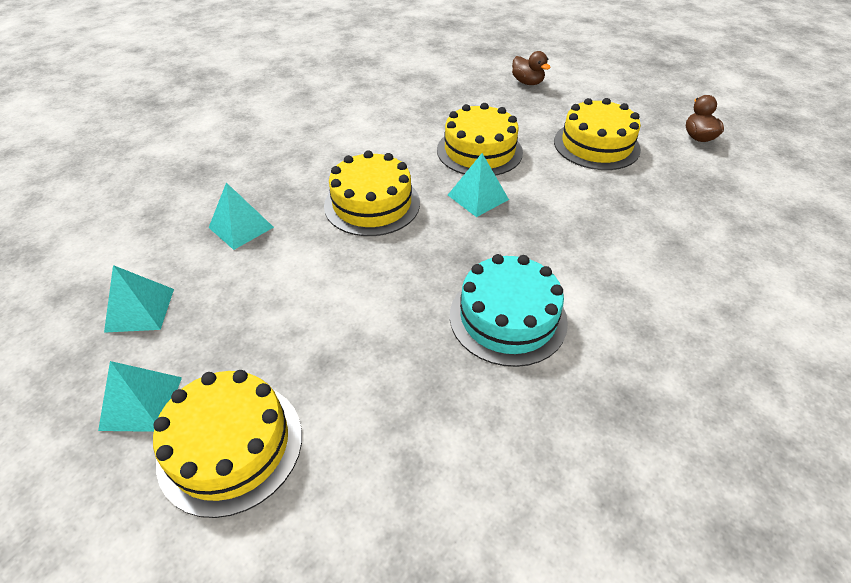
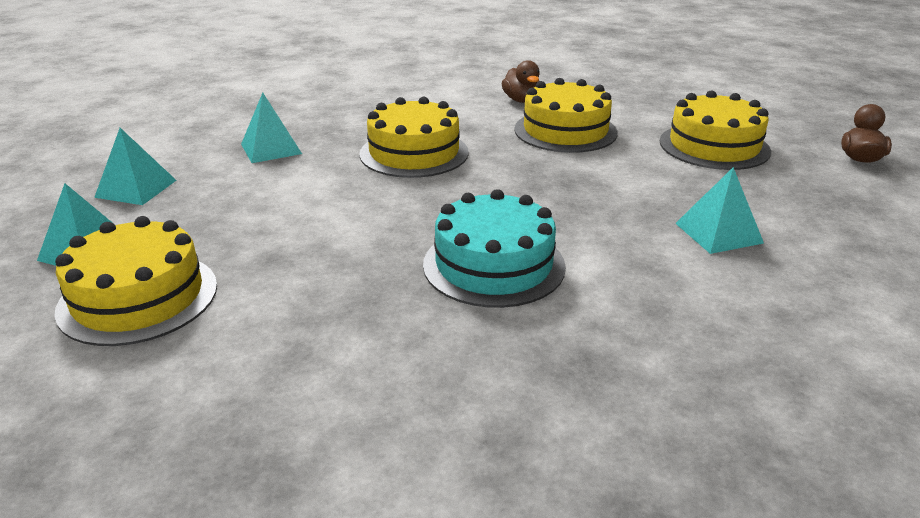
camera: 20 degrees right, 15 degrees down
turquoise pyramid [448,153,509,217] -> turquoise pyramid moved to [675,167,764,254]
brown duck [512,51,551,85] -> brown duck moved to [501,60,540,103]

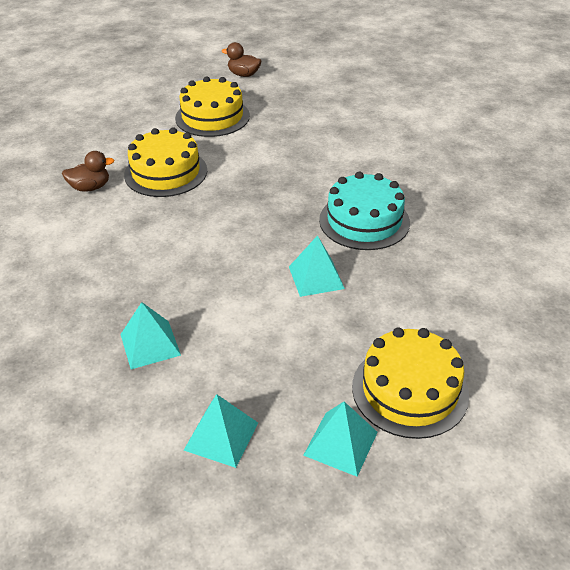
camera: 85 degrees left, 10 degrees up
yellow cake [359,97,469,178] -> none
turquoise pyramid [675,167,764,254] -> turquoise pyramid moved to [289,235,345,297]

